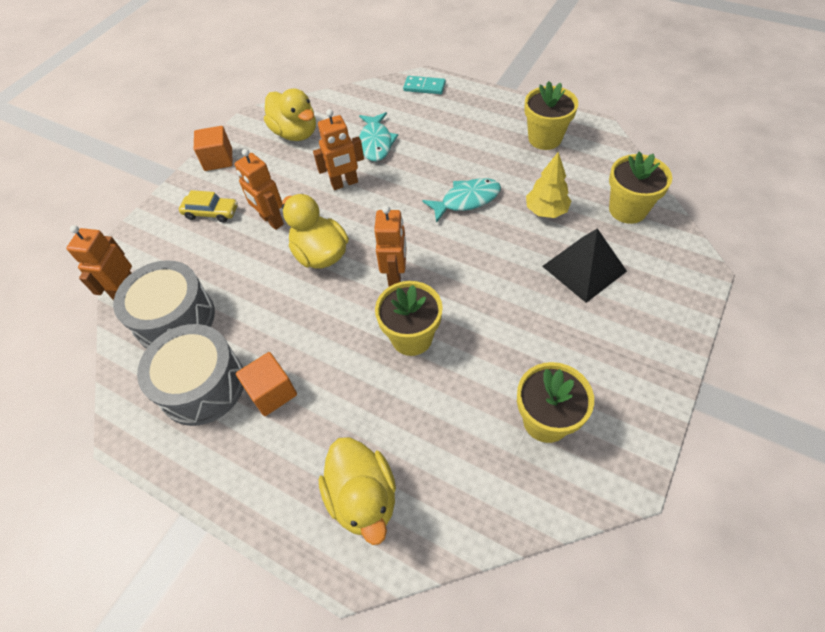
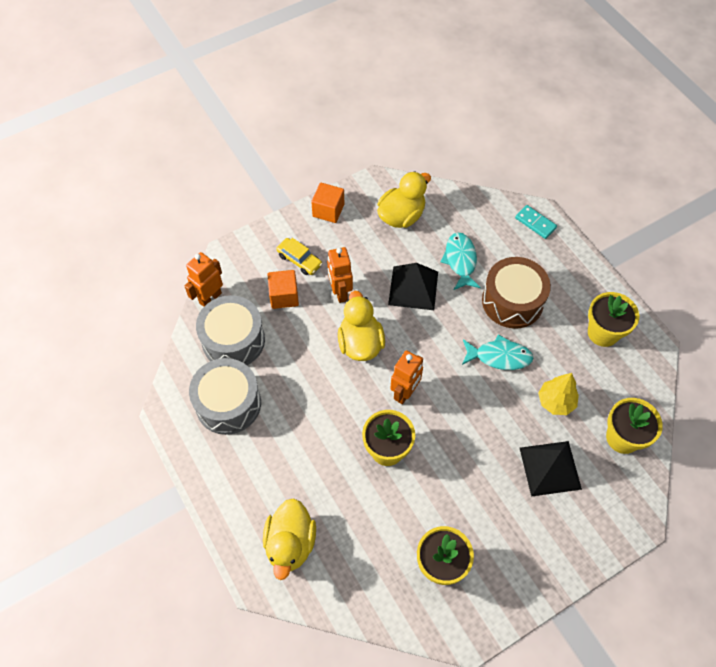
camera: 25 degrees right, 5 degrees up
orange cube [236,352,297,416] -> orange cube moved to [267,270,299,309]
yellow duck [264,88,316,141] -> yellow duck turned 120 degrees counterclockwise [377,171,431,228]
orange robot [313,109,364,190] -> black pyramid [388,263,438,310]
turquoise fish [359,112,398,161] -> turquoise fish turned 150 degrees clockwise [441,232,481,290]
none -> brown drum [482,257,551,329]

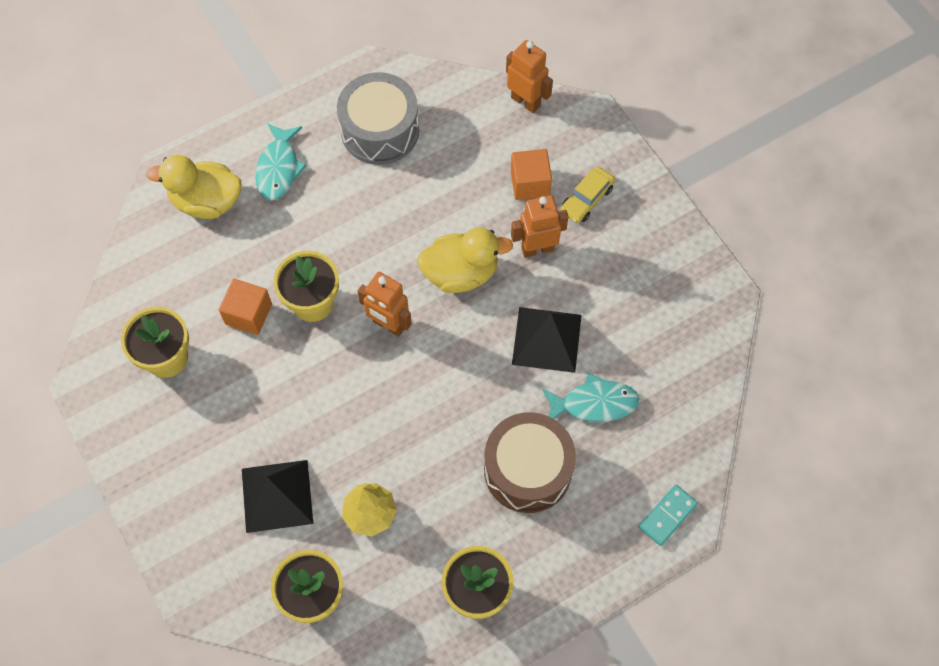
camera: 90 degrees right, 5 degrees up
grey drum [196,295,265,365] -> none
orange cube [311,183,344,223] -> orange cube moved to [219,279,272,335]
yellow duck [377,171,431,228] -> none
turquoise fish [462,334,533,370] -> turquoise fish moved to [255,123,307,200]

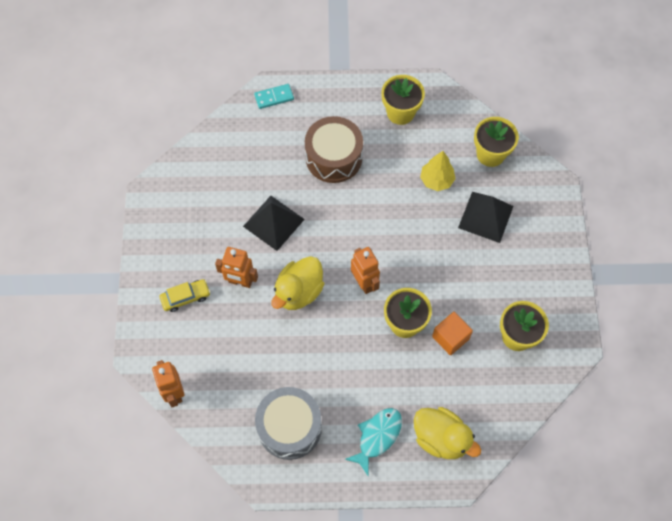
camera: 150 degrees left, 0 degrees up
yellow duck [417,228,513,293] -> yellow duck turned 75 degrees counterclockwise [272,256,324,310]
orange cube [511,149,552,200] -> none
turquoise fish [542,373,639,422] -> none

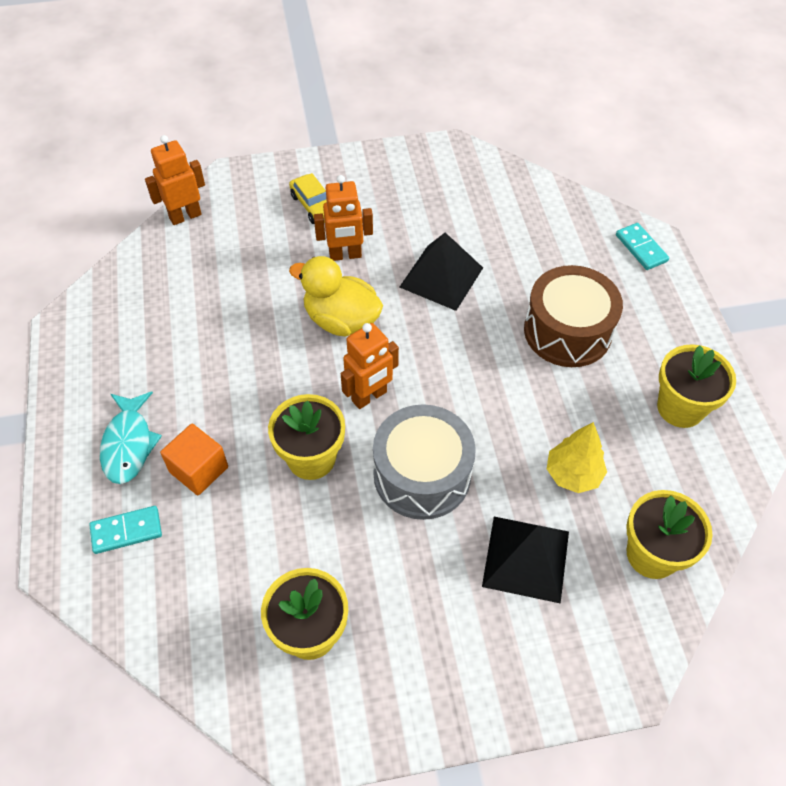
camera: 80 degrees right, 10 degrees down
orange robot [215,247,258,288] -> orange robot turned 105 degrees counterclockwise [314,175,373,261]
grey drum [255,387,322,460] -> grey drum moved to [373,404,476,520]
turquoise fish [345,408,402,475] -> turquoise fish turned 60 degrees clockwise [100,392,162,484]
yellow duck [414,407,481,459] -> turquoise domino [89,506,162,554]
orange cube [432,312,473,355] -> orange cube moved to [160,424,228,495]

